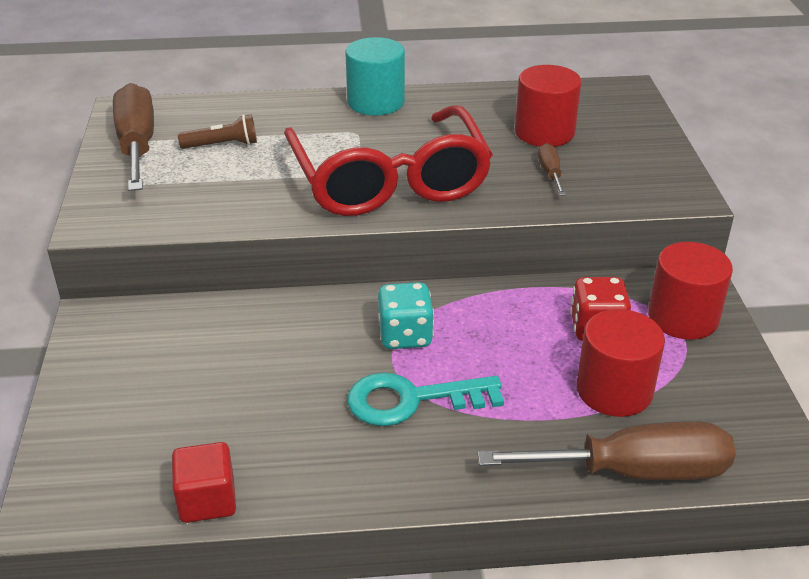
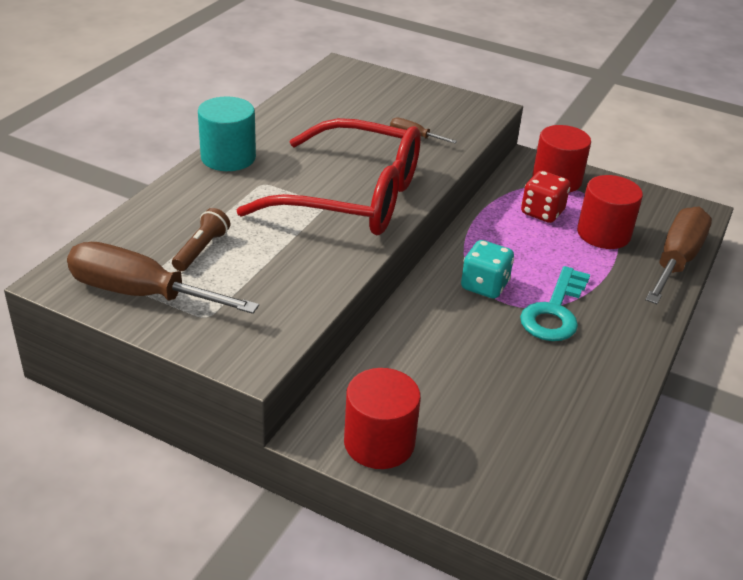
camera: 60 degrees left, 0 degrees up
red cube [172,442,236,523] -> none
red cylinder [515,65,581,147] -> red cylinder moved to [344,368,421,469]

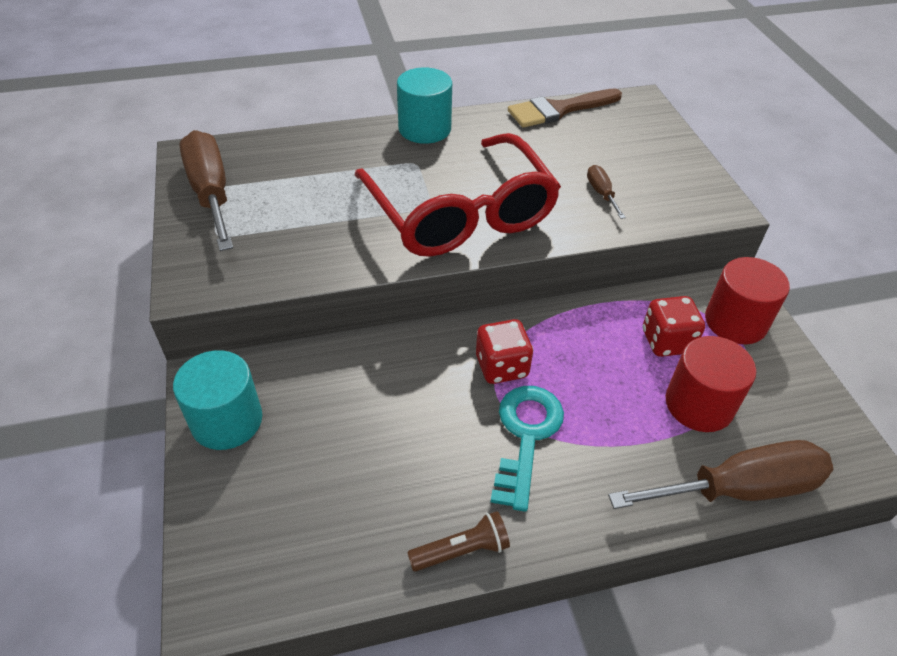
camera: 50 degrees right, 10 degrees up
brown flashlight [172,208,230,271] -> brown flashlight moved to [407,511,510,571]
red cylinder [344,368,421,469] -> turquoise cylinder [173,350,262,450]
turquoise dice [461,240,514,299] -> red dice [476,319,533,384]
turquoise key [520,266,590,341] -> turquoise key turned 120 degrees clockwise [491,386,564,512]
none -> brown brush [508,88,622,128]

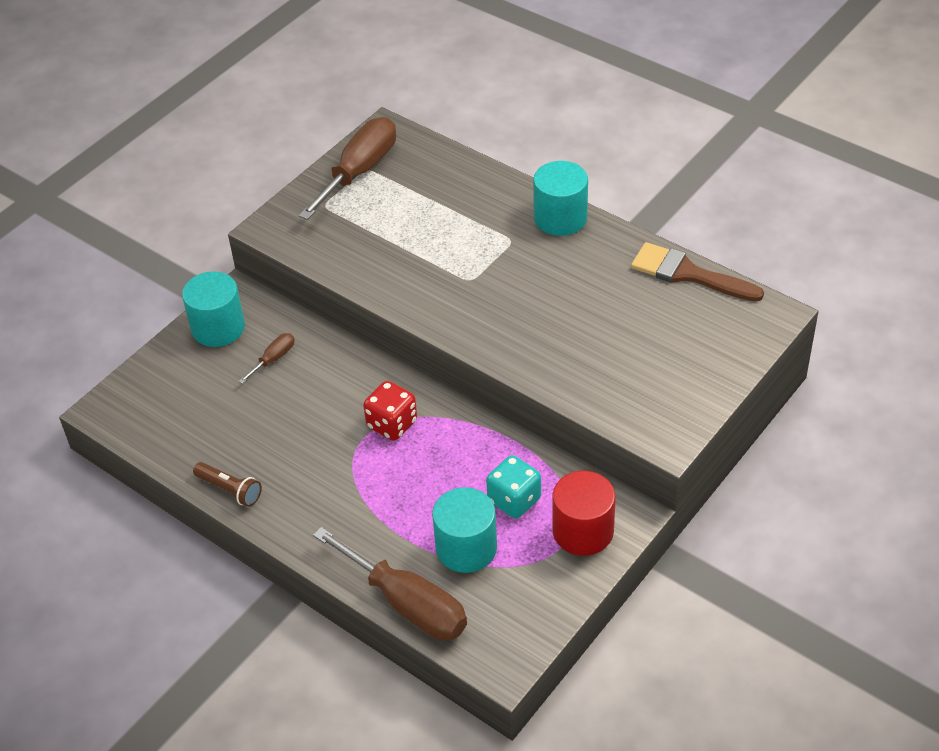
camera: 55 degrees right, 0 degrees up
red glasses [354,133,561,257] -> none
turquoise key [491,386,564,512] -> none
brown screwdriver [587,165,626,219] -> brown screwdriver moved to [238,333,294,384]
red dice [643,296,705,357] -> turquoise dice [486,455,541,519]
red cylinder [666,336,756,432] -> turquoise cylinder [432,487,497,573]

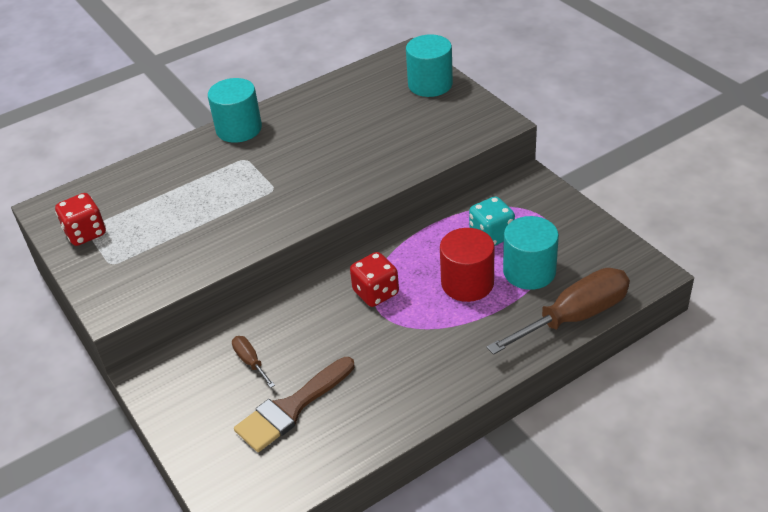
camera: 70 degrees left, 5 degrees down
turquoise cylinder [182,271,245,347] -> turquoise cylinder moved to [406,34,453,97]
brown flashlight [193,462,262,507] -> none
brown screwdriver [299,117,396,220] -> red dice [55,193,106,246]
red cylinder [553,471,616,556] -> red cylinder moved to [440,228,494,302]
brown brush [631,242,764,302] -> brown brush moved to [234,357,355,452]

